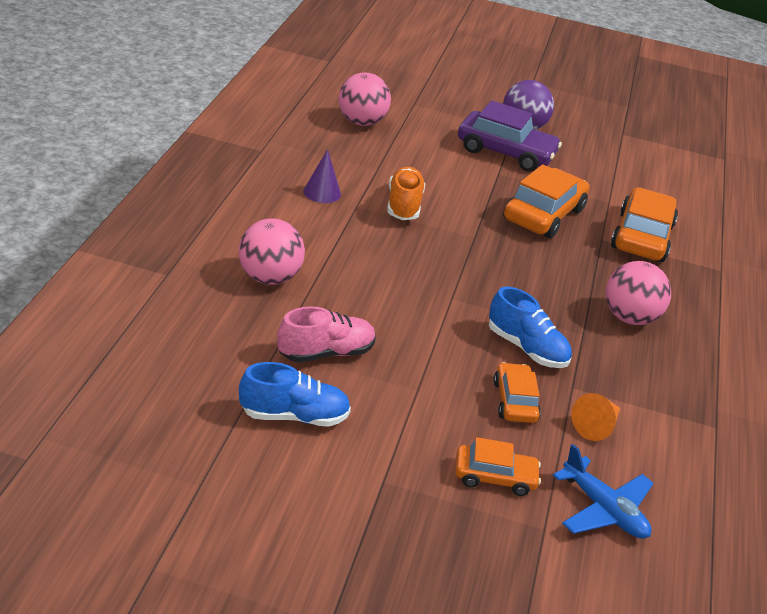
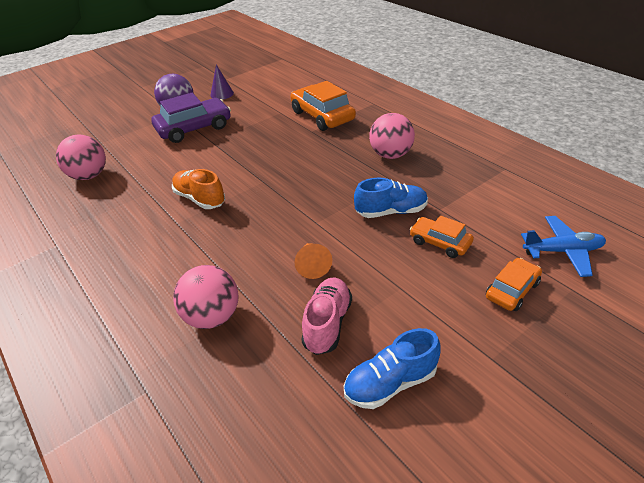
camera: 45 degrees left, 5 degrees up
blue shoe [239,362,351,427] -> blue shoe turned 150 degrees counterclockwise [344,328,441,409]
purple cone [303,149,341,203] -> purple cone moved to [210,65,234,100]
orange car [503,164,589,238] -> none
orange cone [571,393,620,441] -> orange cone moved to [294,243,332,279]

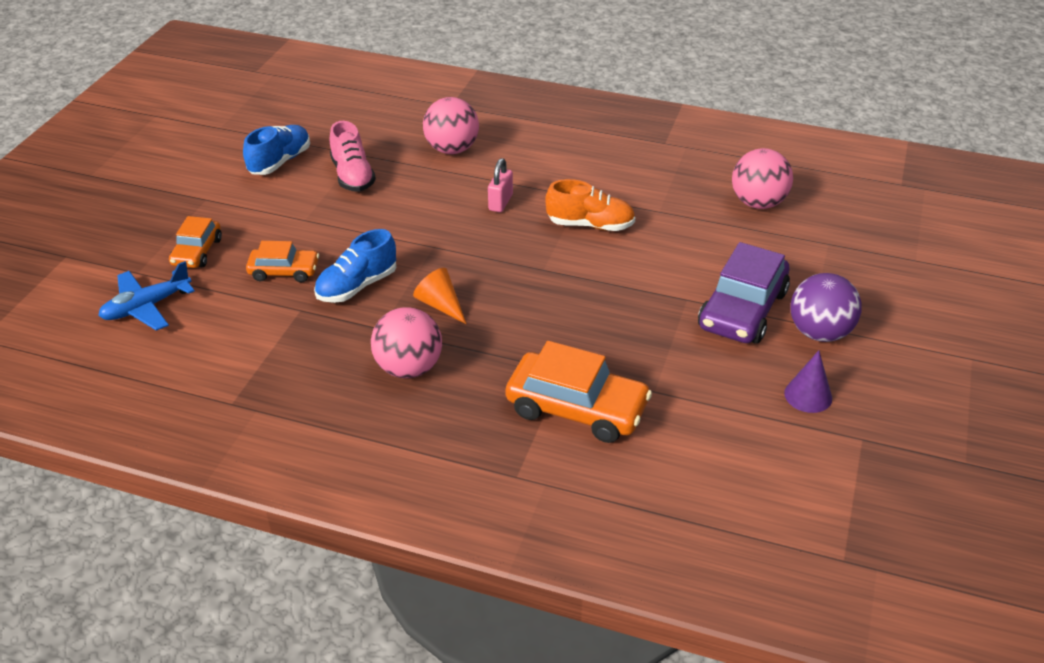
camera: 145 degrees right, 0 degrees up
orange cone [294,243,332,279] -> orange cone moved to [413,268,466,324]
none -> pink padlock [488,158,513,212]

